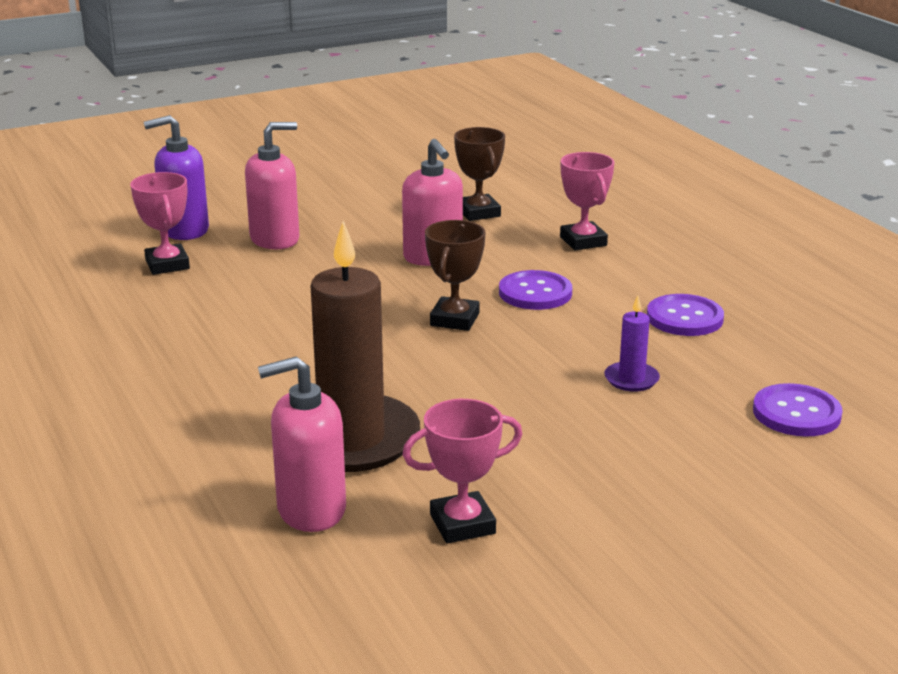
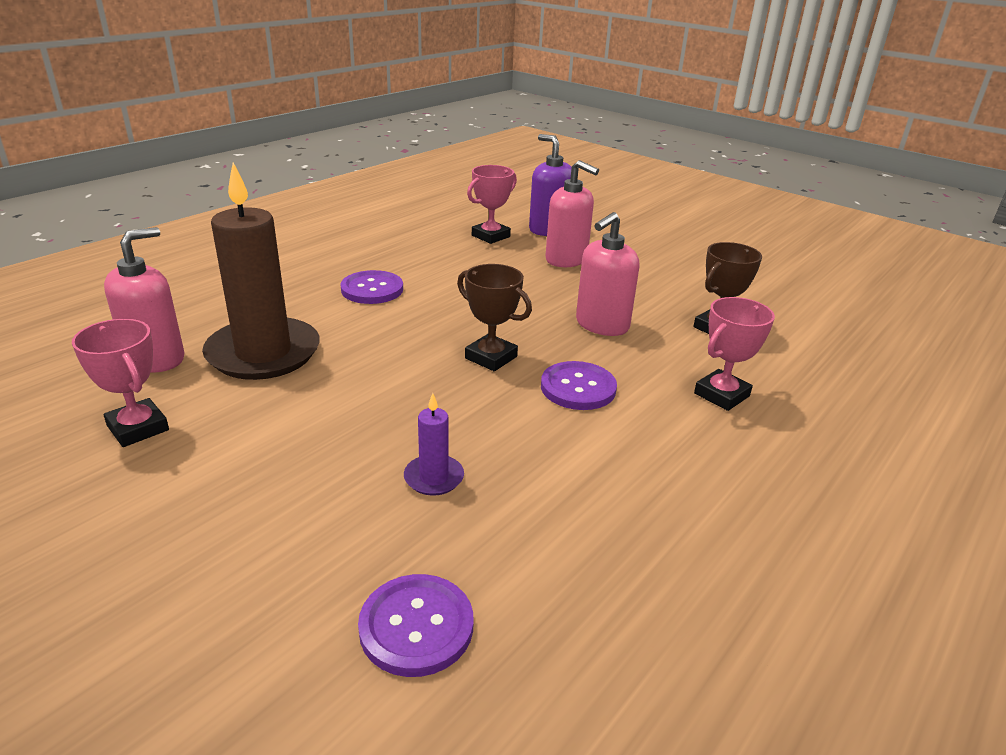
camera: 65 degrees right, 5 degrees up
pink soap dispenser [258,356,346,532] -> pink soap dispenser turned 75 degrees clockwise [104,227,185,373]
brown trophy [425,220,486,331] -> brown trophy turned 45 degrees clockwise [457,264,532,371]
purple button [647,294,724,336] -> purple button moved to [340,270,403,304]

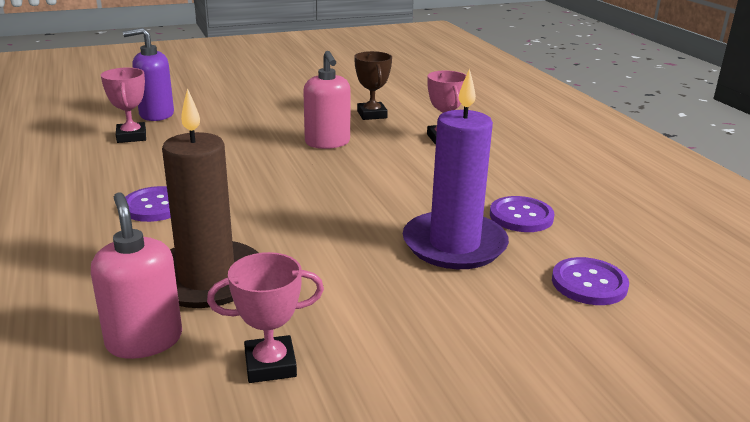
camera: 60 degrees left, 5 degrees down
purple candle [404,393,464,496] -> purple candle [403,68,509,269], size x2.32
brown trophy [457,264,532,371] -> none
purple button [541,361,617,410] -> purple button moved to [490,196,555,232]
pink soap dispenser [545,160,599,267] -> none

